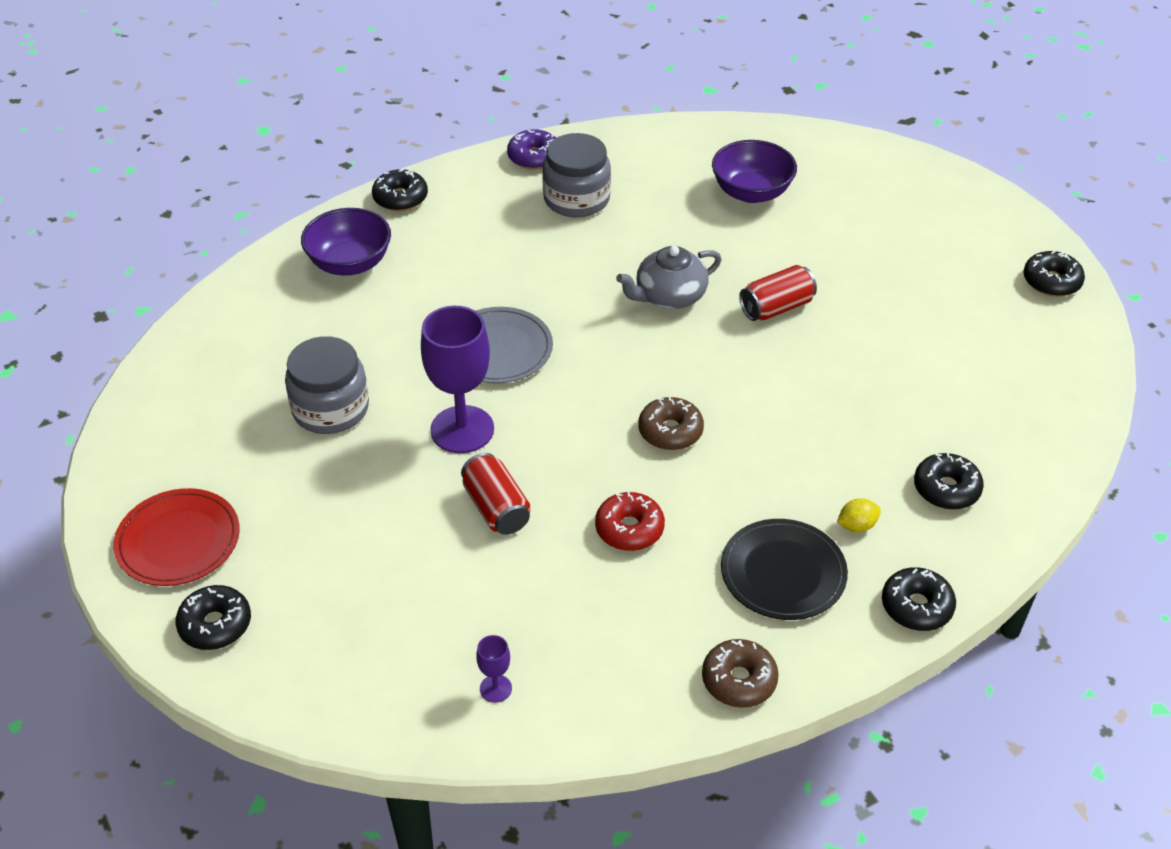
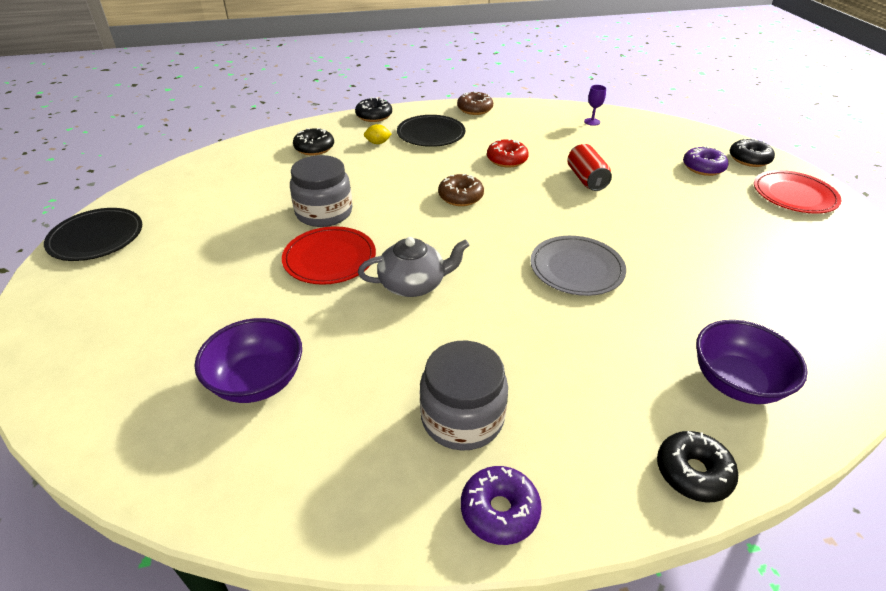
camera: 165 degrees left, 5 degrees down
grey jar [285,336,369,434] -> grey jar moved to [290,155,352,227]
purple goblet [421,306,494,453] -> none
red can [739,265,817,321] -> red plate [282,226,376,285]
black donut [1023,251,1085,297] -> black plate [44,208,142,261]
none -> purple donut [683,146,728,176]

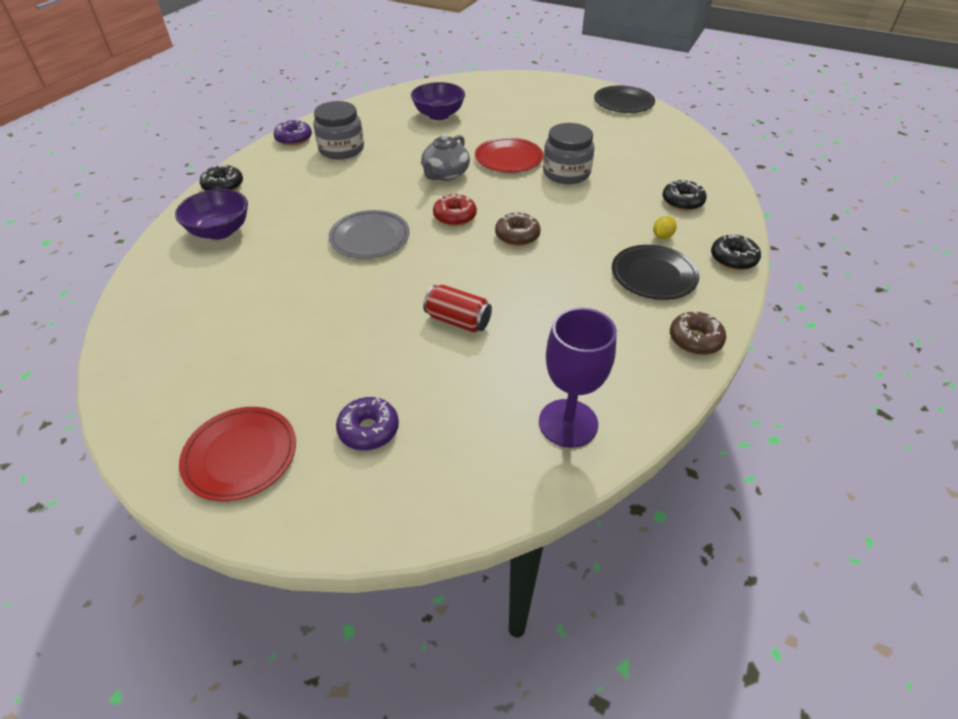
camera: 130 degrees right, 5 degrees up
red donut [487,139,529,168] -> red donut moved to [433,194,477,226]
purple goblet [584,85,606,126] -> purple goblet [539,307,617,448], size x2.30
black donut [729,138,775,167] -> none

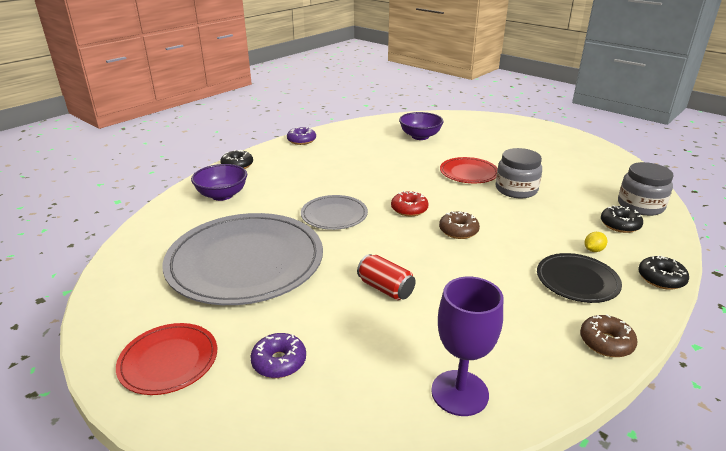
camera: 15 degrees right, 15 degrees down
grey jar [313,101,364,159] -> grey jar moved to [618,162,674,216]
grey teapot [421,133,470,181] -> none
black plate [594,85,655,113] -> none
none -> grey plate [162,213,323,305]

